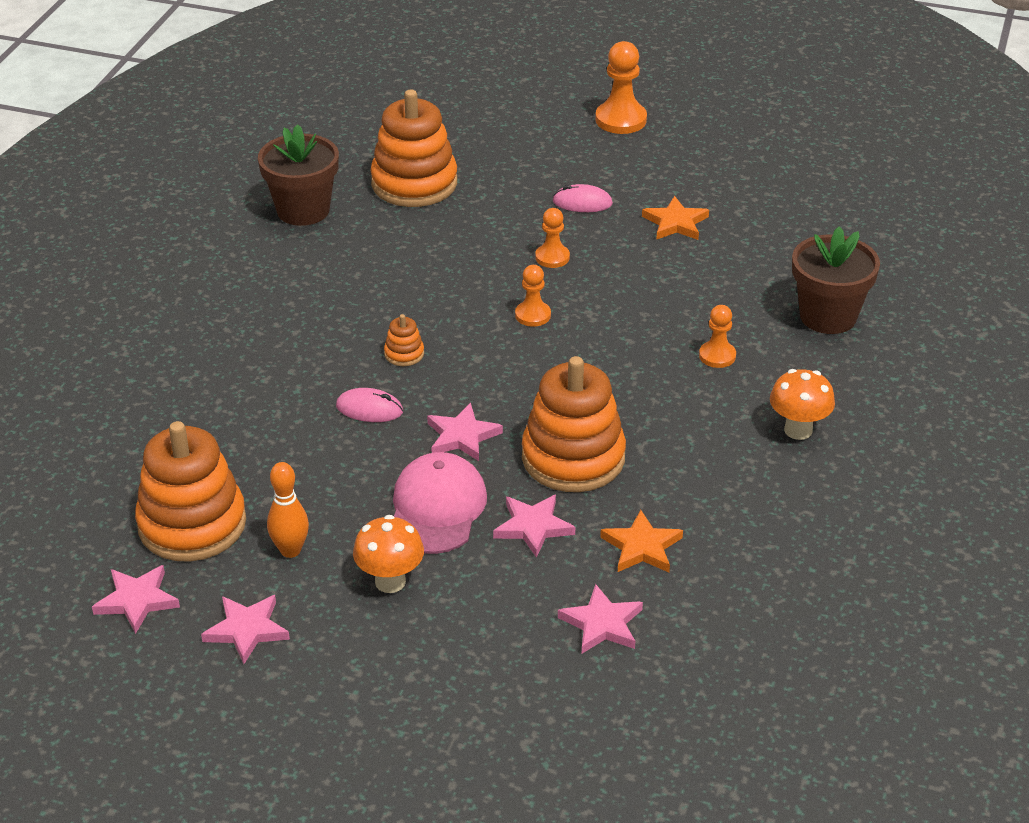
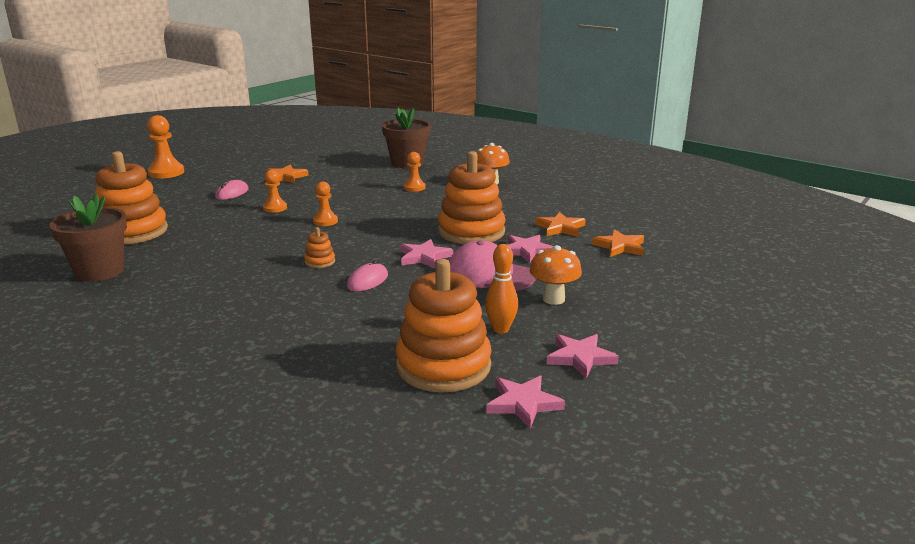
camera: 70 degrees left, 15 degrees down
pink star [558,584,643,653] -> orange star [592,229,644,257]

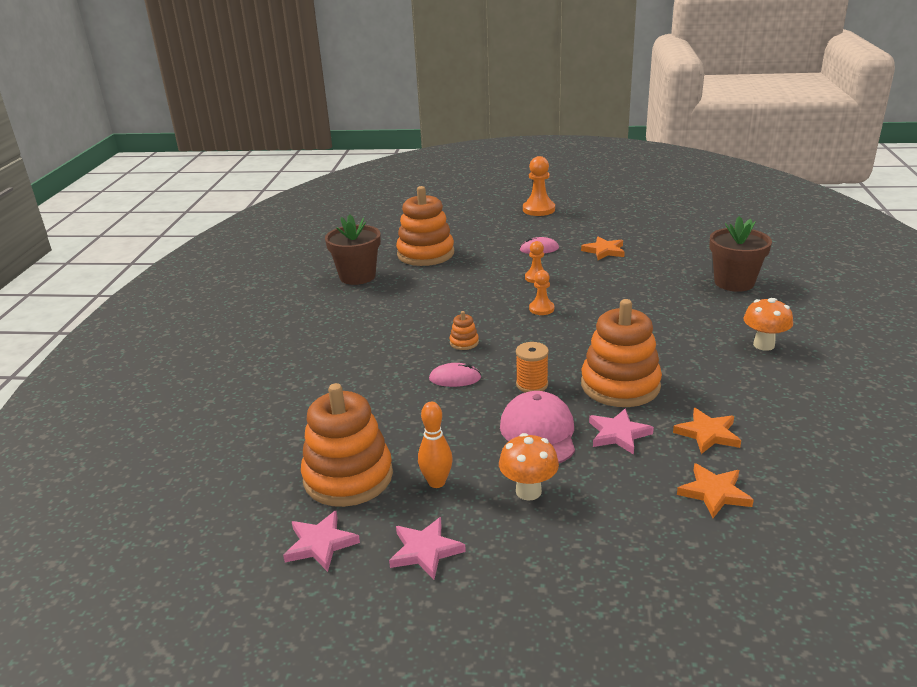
camera: 60 degrees right, 5 degrees up
pink star [401,239,453,269] -> orange spool [516,342,549,393]
orange pawn [404,152,426,192] -> none

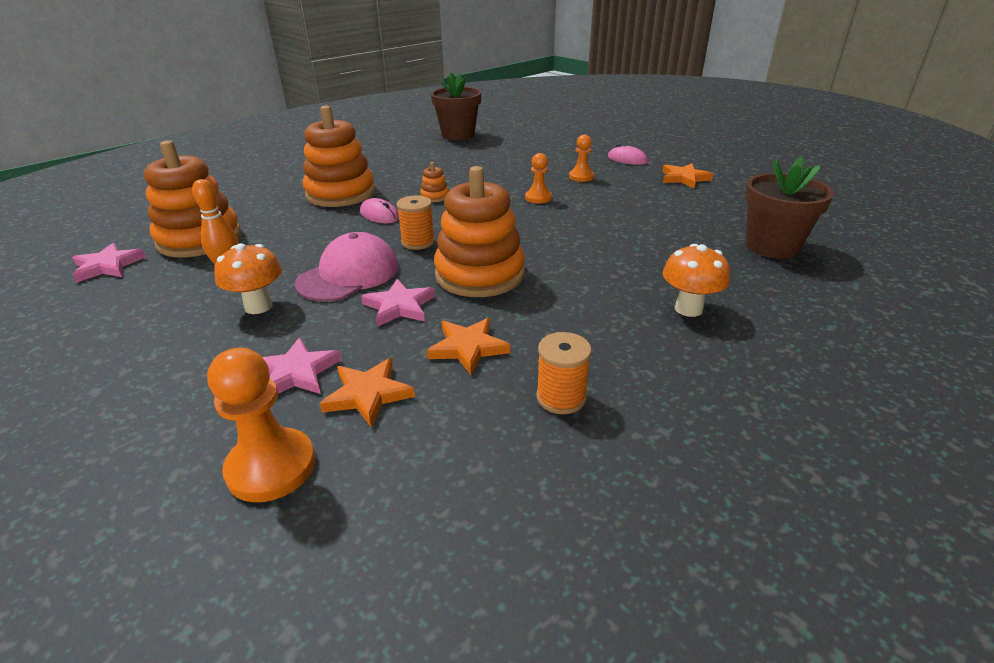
camera: 40 degrees right, 5 degrees up
pink star [389,517,466,580] -> pink star moved to [262,337,342,394]
orange stacking toy [396,186,454,266] -> orange stacking toy moved to [303,105,375,207]
orange pawn [523,156,555,216] -> orange pawn moved to [207,348,315,502]
none -> orange spool [536,332,592,414]

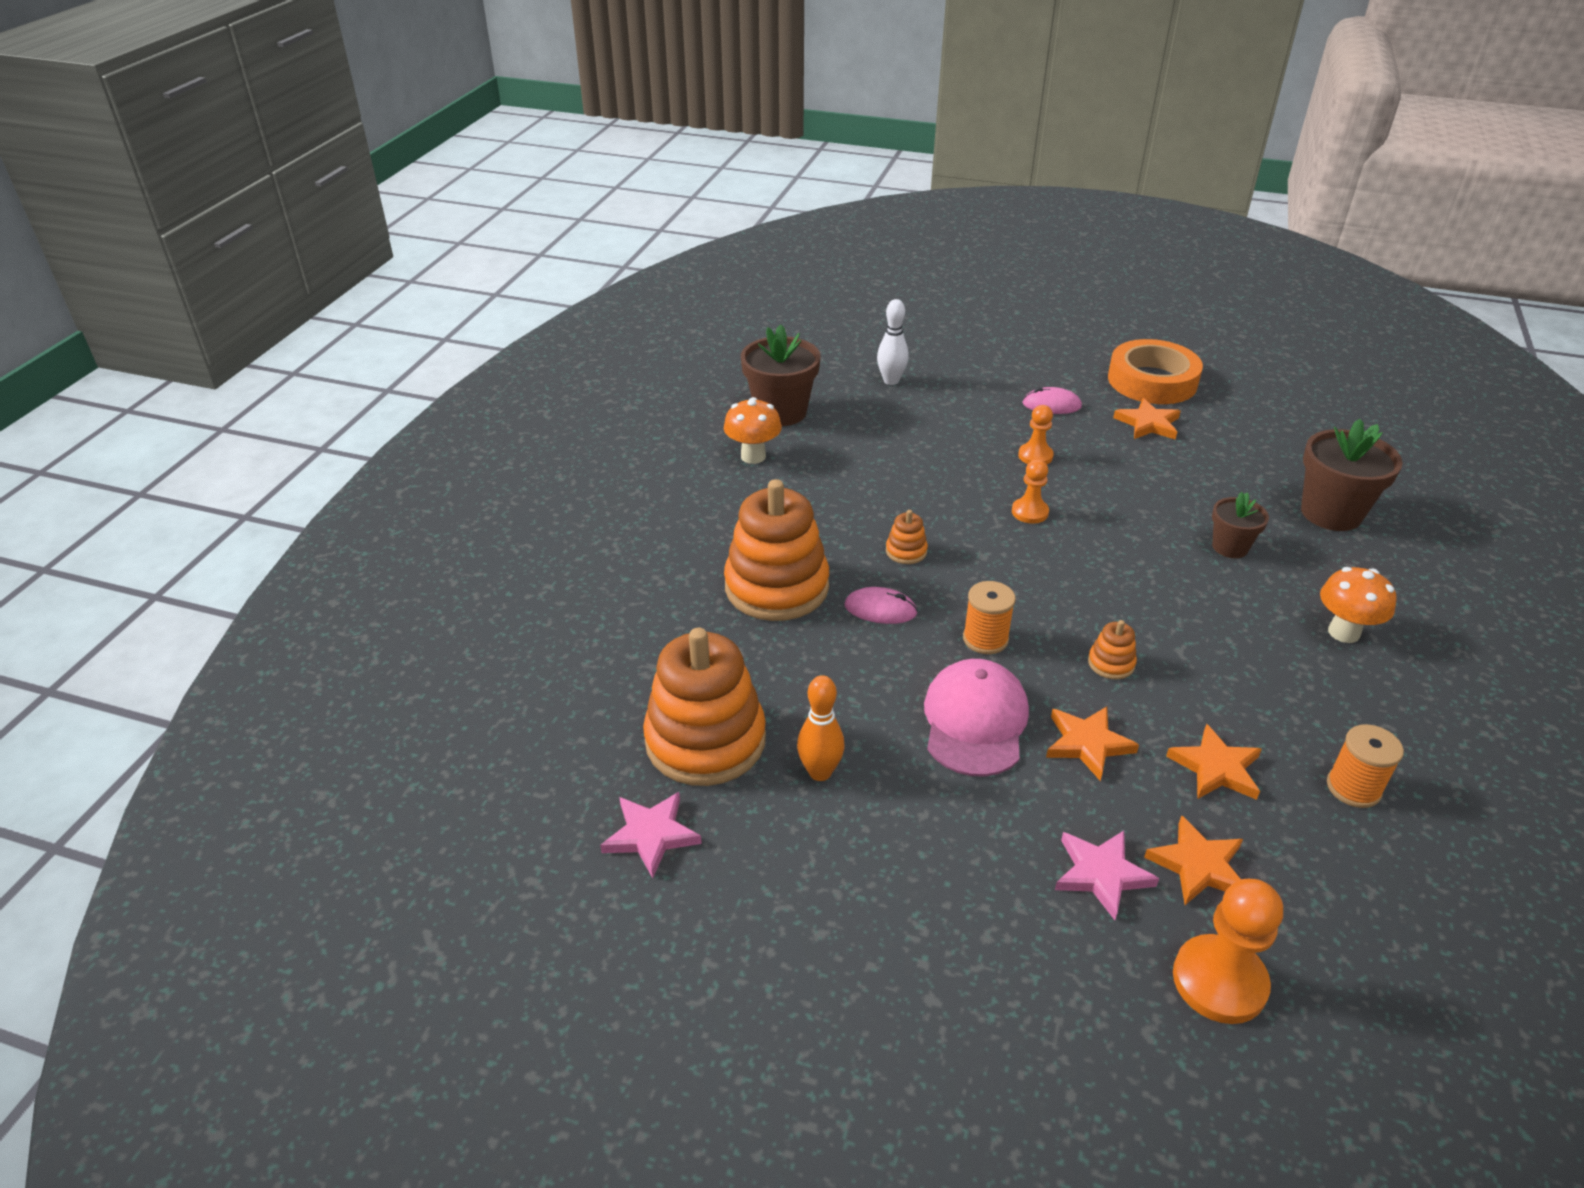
camera: 30 degrees left, 5 degrees up
orange mushroom [214,243,282,314] -> orange mushroom moved to [724,397,782,464]
pink star [361,279,435,327] -> orange star [1046,707,1139,781]
orange stacking toy [434,166,525,297] -> orange stacking toy [1088,620,1137,679], size x0.41
none -> white bowling pin [877,299,909,385]
none -> orange tape [1108,339,1203,404]
none -> brown flower pot [1212,492,1269,558]

